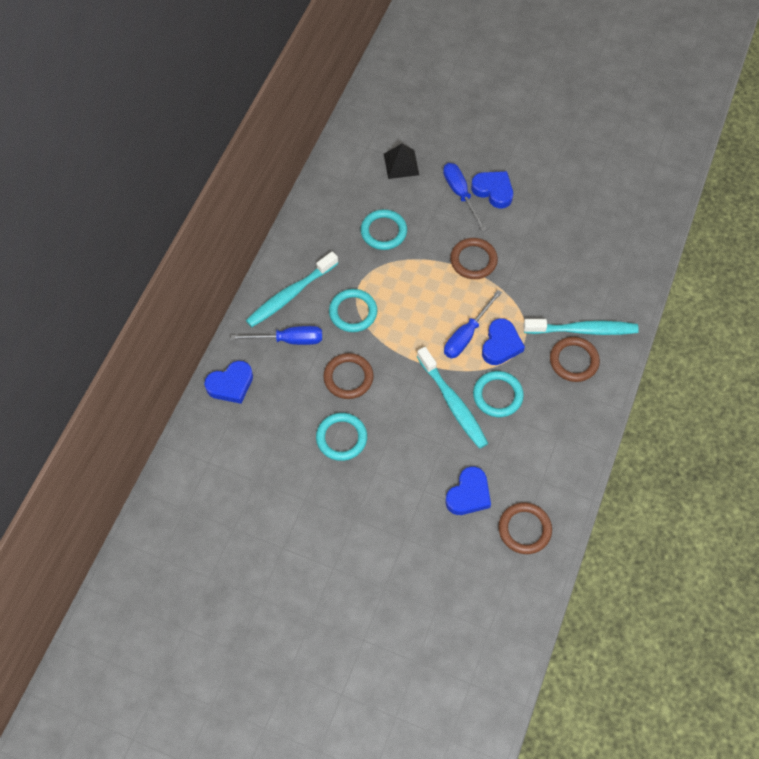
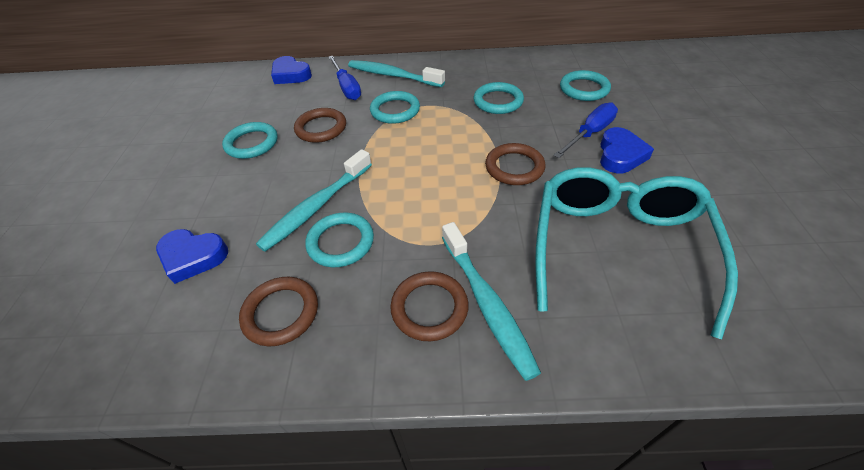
camera: 70 degrees right, 15 degrees down
black pyramid [384,144,419,179] -> turquoise ring [560,70,611,101]
blue screwdriver [444,290,502,358] -> none
blue heart [482,318,525,365] -> none
brown ring [498,502,552,554] -> brown ring moved to [239,277,318,346]
none -> turquoise glasses [535,167,738,339]

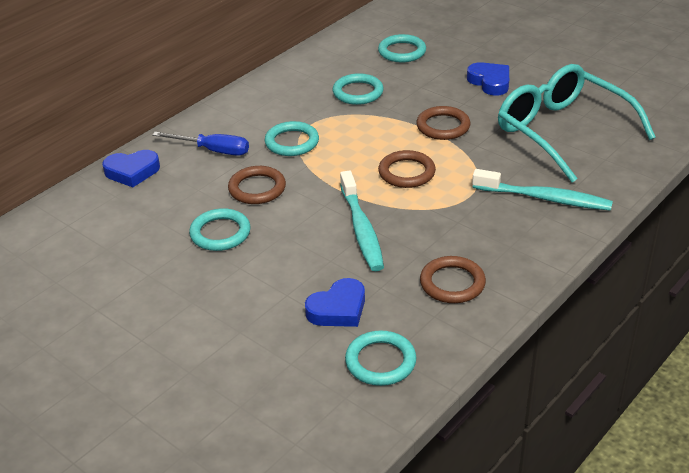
camera: 50 degrees left, 10 degrees down
turquoise ring [305,212,374,267] -> turquoise ring moved to [345,330,417,386]
turquoise toothbrush [348,60,445,87] -> none
brown ring [390,271,469,341] -> brown ring moved to [378,150,436,188]
blue screwdriver [553,102,618,158] -> none

